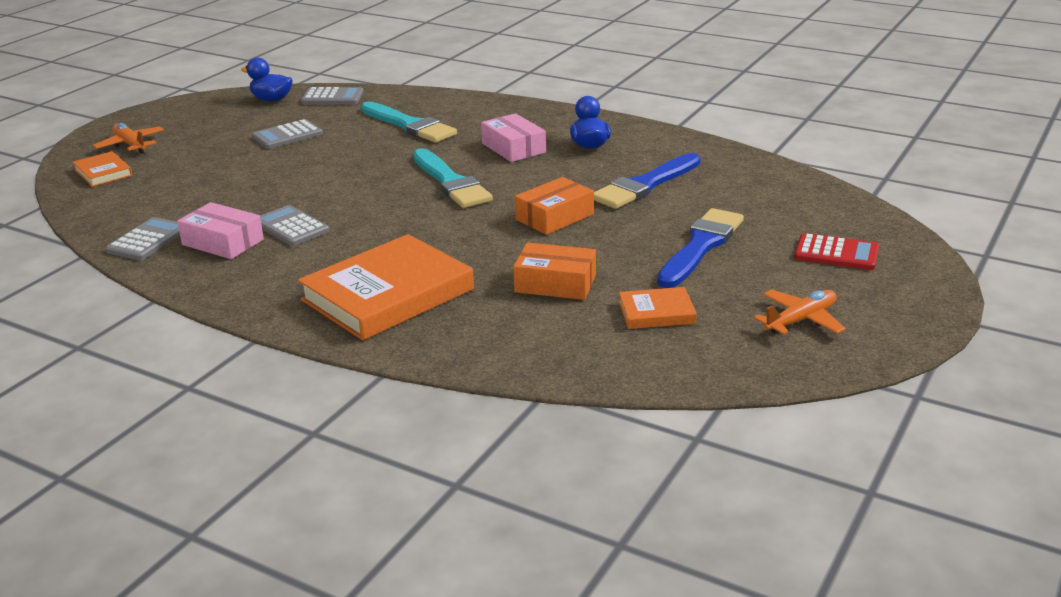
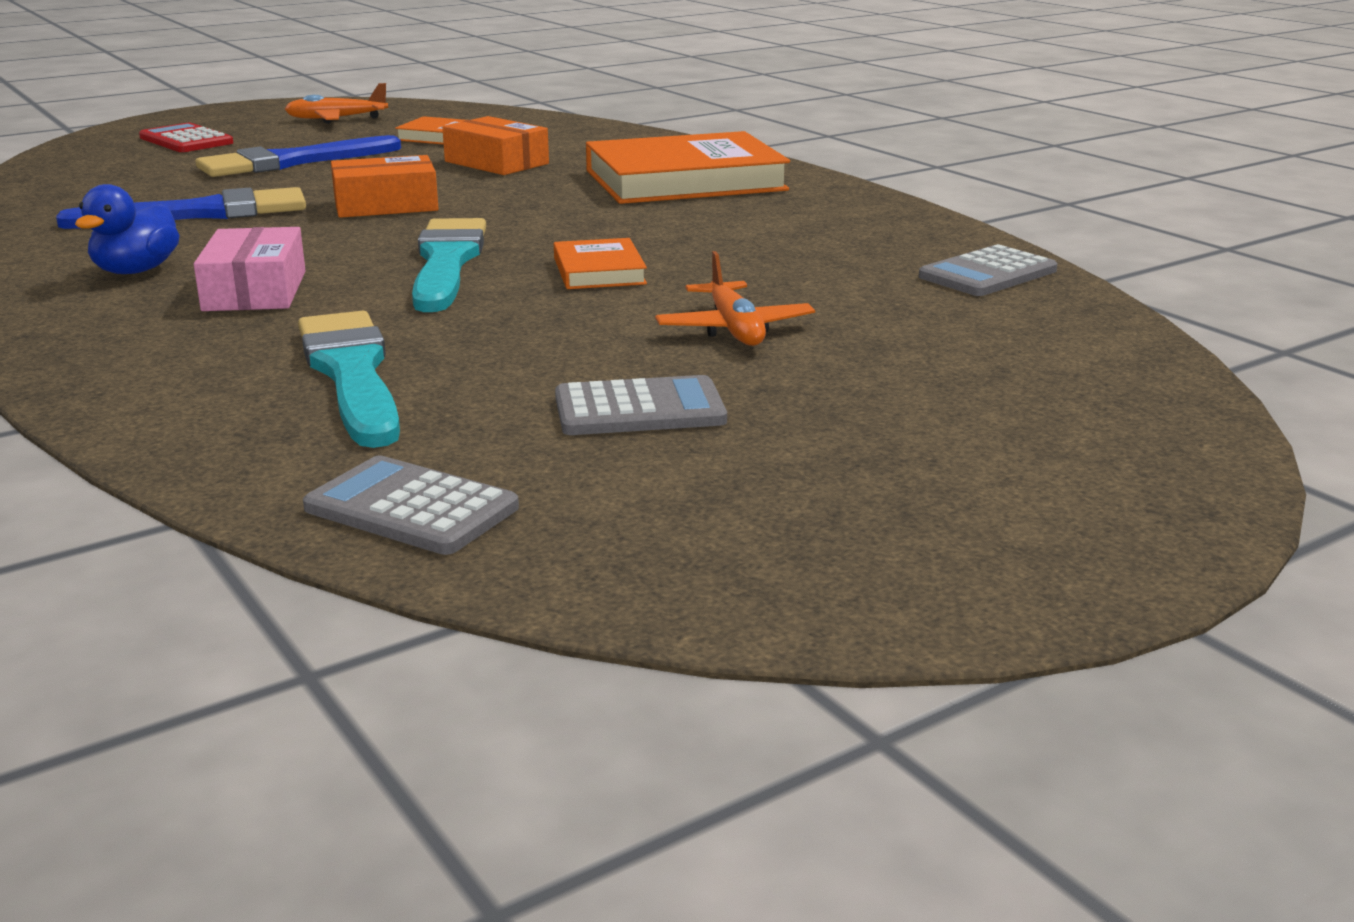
camera: 155 degrees left, 5 degrees down
orange book [73,151,132,187] -> orange book moved to [554,238,647,289]
orange plane [93,123,164,153] -> orange plane moved to [655,251,815,346]
pink box [177,202,264,259] -> none
blue duck [241,57,293,101] -> none
grey calculator [260,205,330,246] -> none

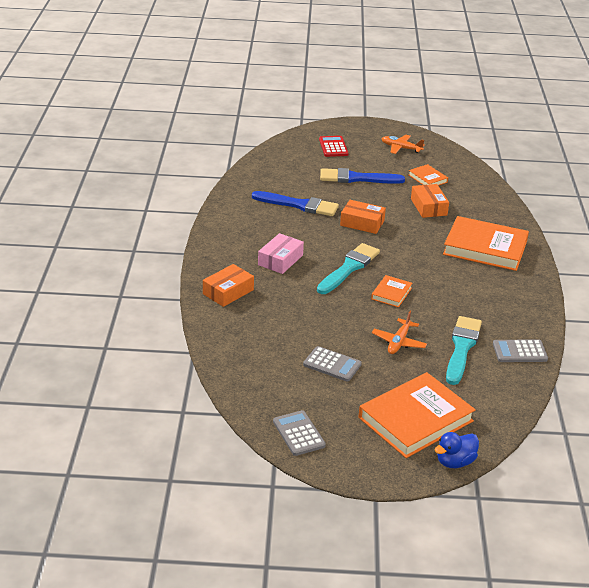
camera: 35 degrees right, 10 degrees up
blue duck [75,184,180,274] -> blue duck moved to [435,432,479,468]
turquoise brush [298,311,400,448] -> turquoise brush moved to [446,316,482,385]
grey calculator [303,456,519,555] -> grey calculator moved to [273,410,326,456]
none -> orange box [203,264,254,307]
none -> orange book [358,372,476,458]

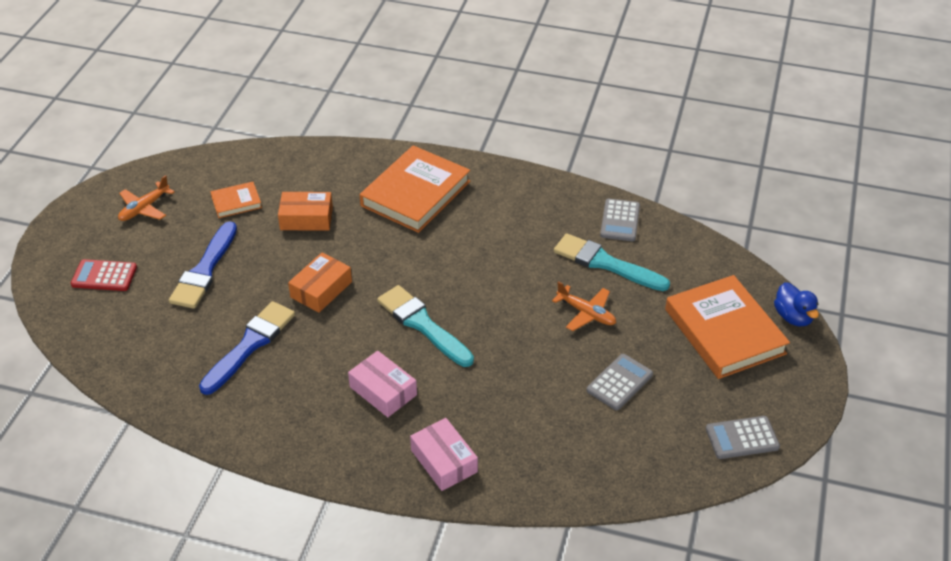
camera: 75 degrees left, 10 degrees up
orange box [203,264,254,307] -> pink box [410,418,478,491]
orange book [371,275,412,307] -> none

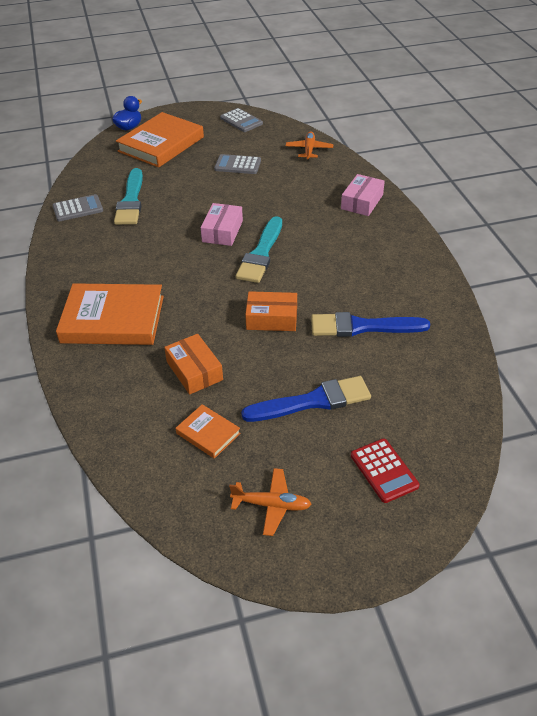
camera: 120 degrees left, 0 degrees up
pink box [348,351,417,417] -> pink box moved to [201,203,243,246]
orange plane [552,281,616,331] -> orange plane moved to [286,132,333,160]

